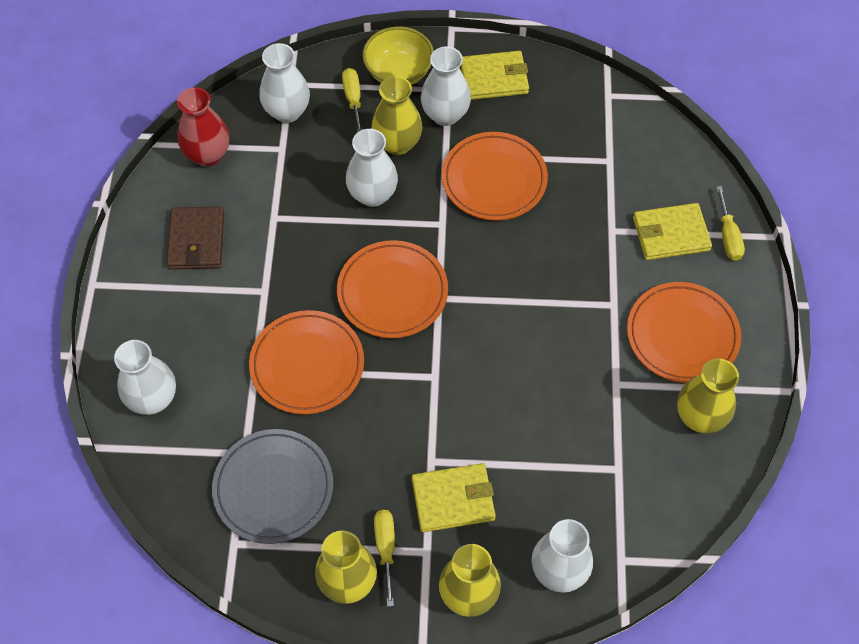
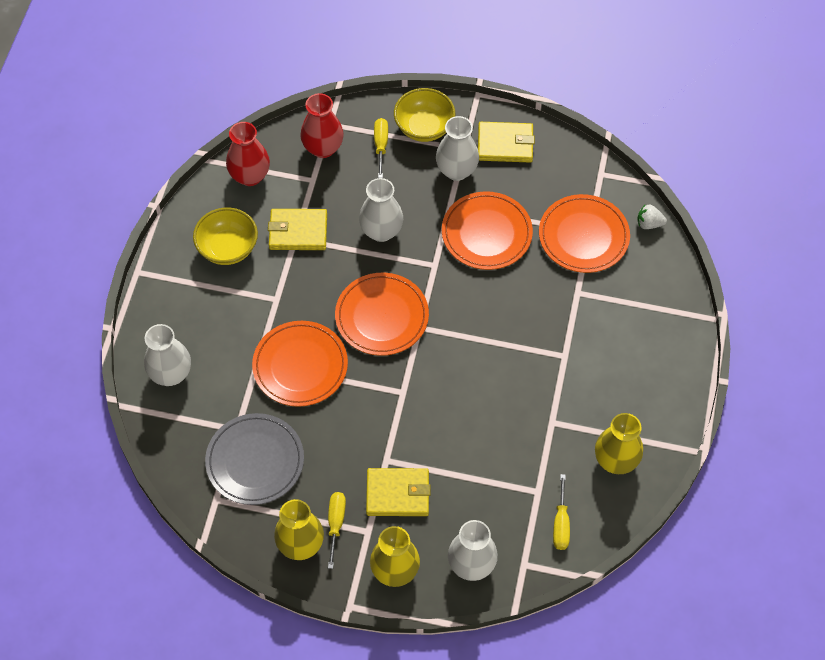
camera: 10 degrees right, 0 degrees up
brown wallet [166,206,224,270] -> yellow bowl [193,208,258,265]
white vase [259,43,310,123] -> red vase [300,93,344,158]
yellow vase [371,76,423,155] -> none
orange plate [627,282,741,383] -> orange plate moved to [539,194,630,273]
yellow wallet [633,203,712,260] -> yellow wallet moved to [268,209,327,250]
yellow screwdriver [716,186,745,261] -> yellow screwdriver moved to [553,474,570,550]
none -> white strawberry [637,204,667,229]

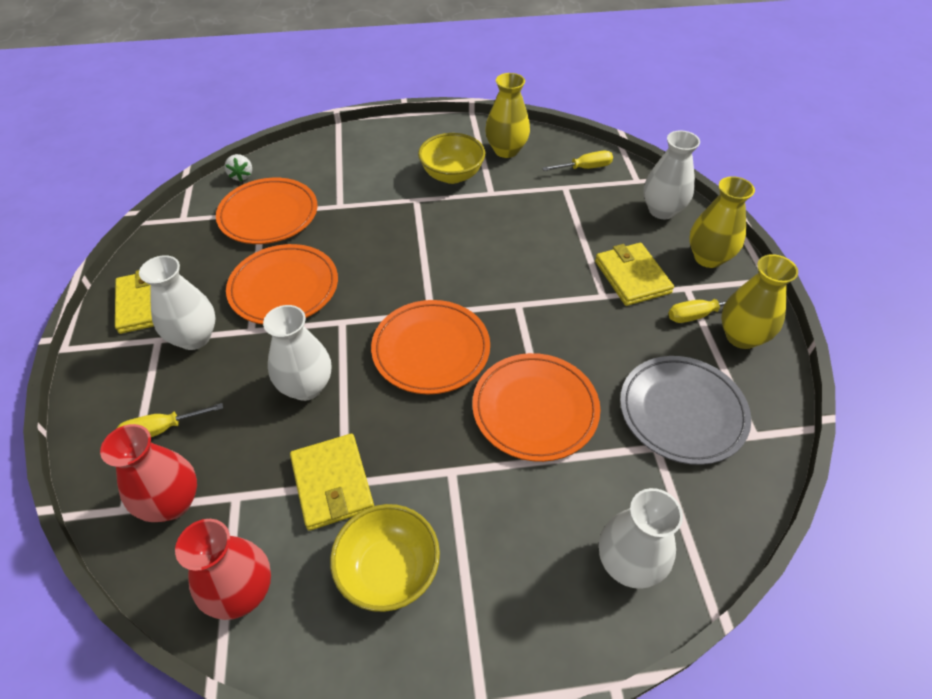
camera: 110 degrees left, 10 degrees down
yellow bowl [394,88,455,142] -> yellow bowl moved to [418,133,485,184]

